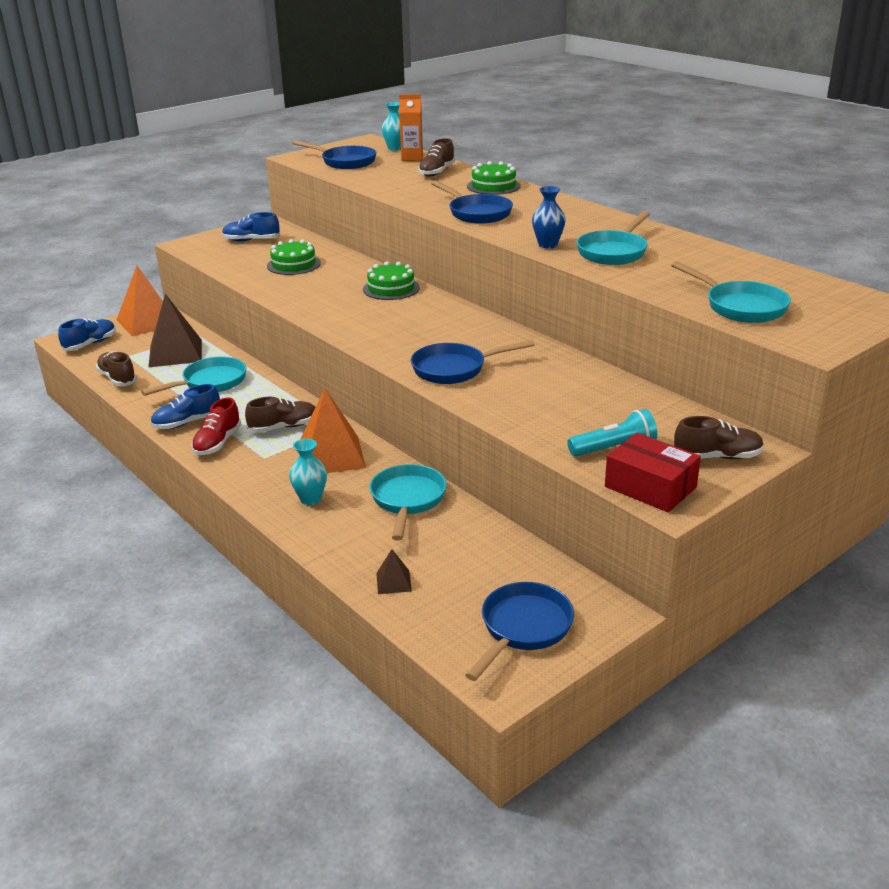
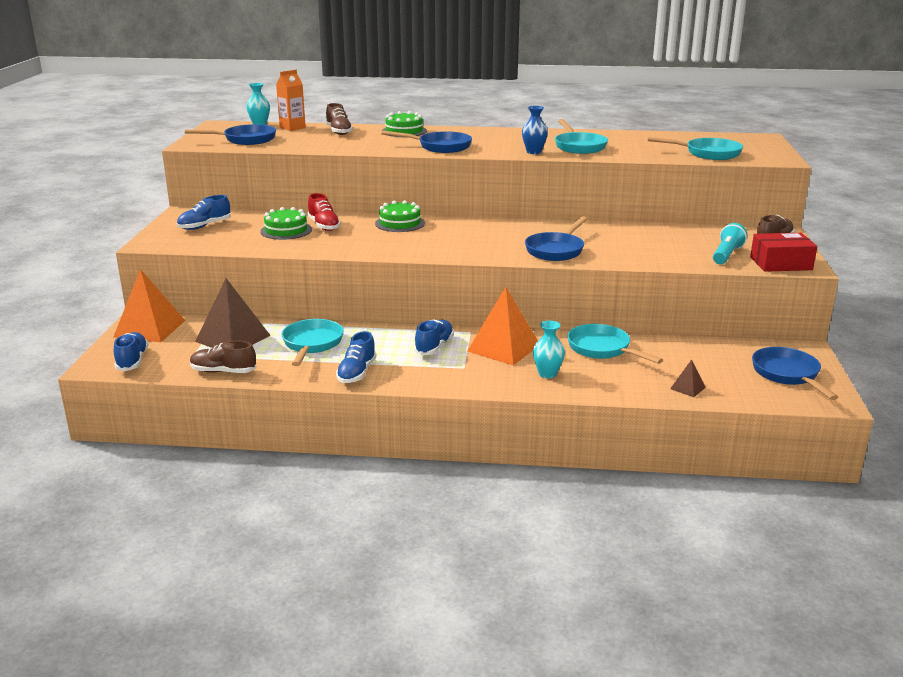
camera: 45 degrees left, 5 degrees down
red shoe [191,398,242,455] -> red shoe moved to [307,193,341,231]
brown shoe [245,397,315,433] -> blue shoe [414,320,454,355]

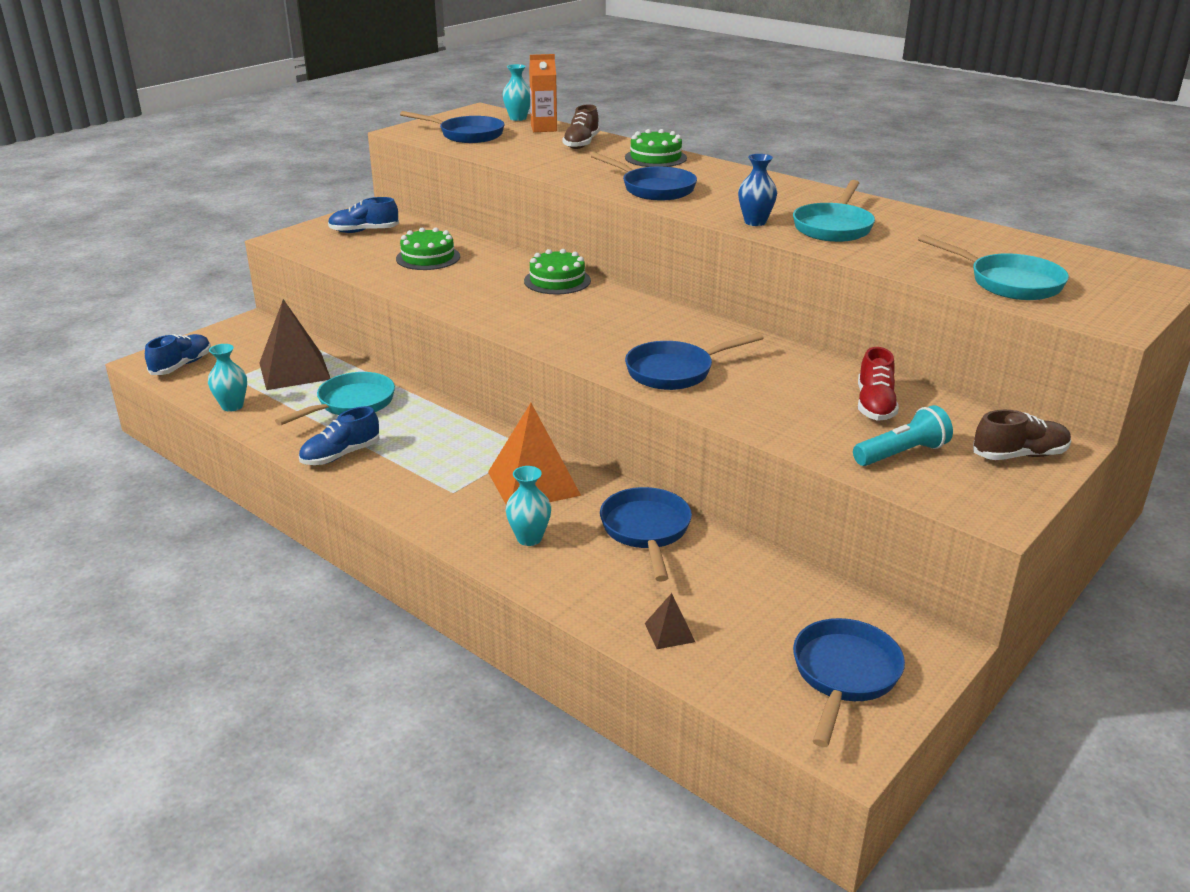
camera: 35 degrees right, 5 degrees up
orange pyramid [113,269,185,342] -> none
brown shoe [190,341,257,373] -> turquoise vase [208,344,247,412]
red shoe [307,193,341,231] -> red shoe moved to [858,347,899,421]
blue shoe [414,320,454,355] -> none
turquoise pan [567,324,663,364] -> blue pan [600,487,692,581]
red box [750,233,817,272] -> none

